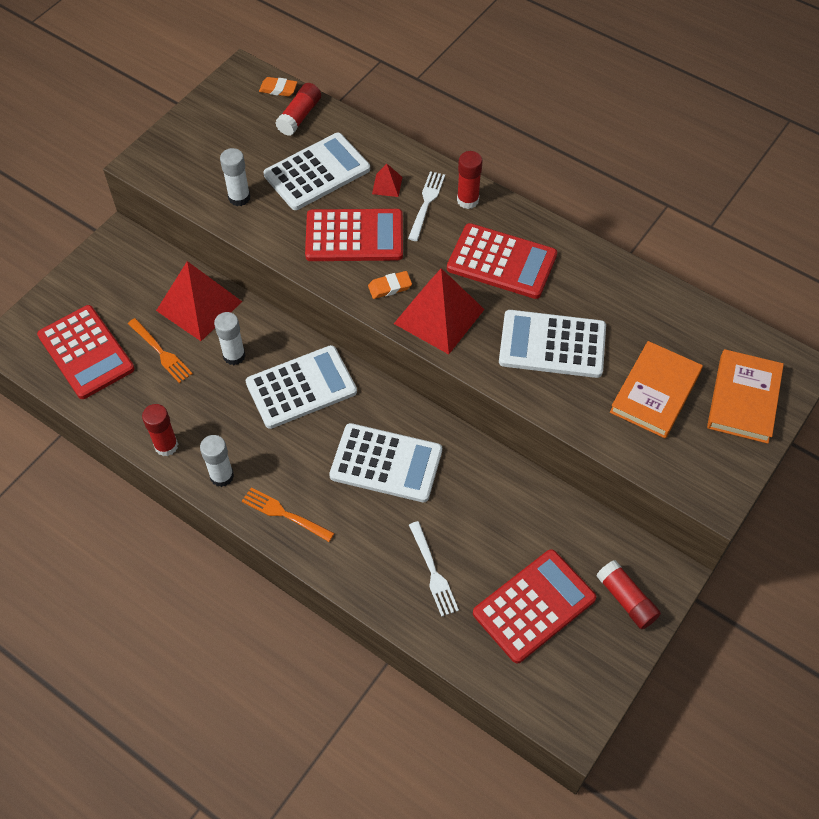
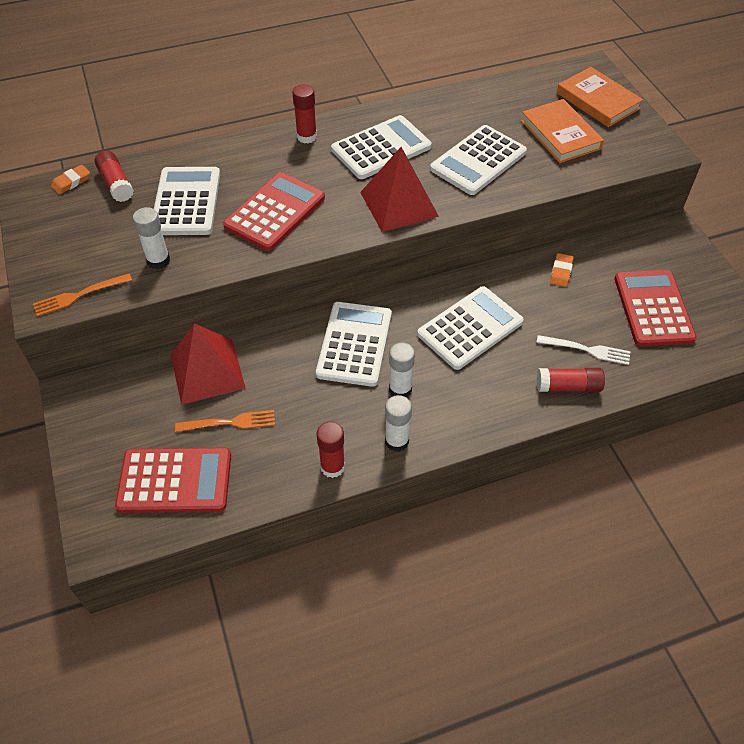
camera: 55 degrees left, 5 degrees down
white glue stick [214,312,246,365] -> white glue stick moved to [389,343,415,398]
orange fork [242,488,334,542] -> orange fork moved to [33,273,132,317]
orange eraser [368,271,412,299] -> orange eraser moved to [550,253,573,287]
red pyramid [372,164,402,197] -> none
white fork [408,171,445,241] -> none
red calculator [447,223,557,299] -> white calculator [331,115,432,179]
red glue stick [596,560,661,629] -> red glue stick moved to [537,368,605,392]

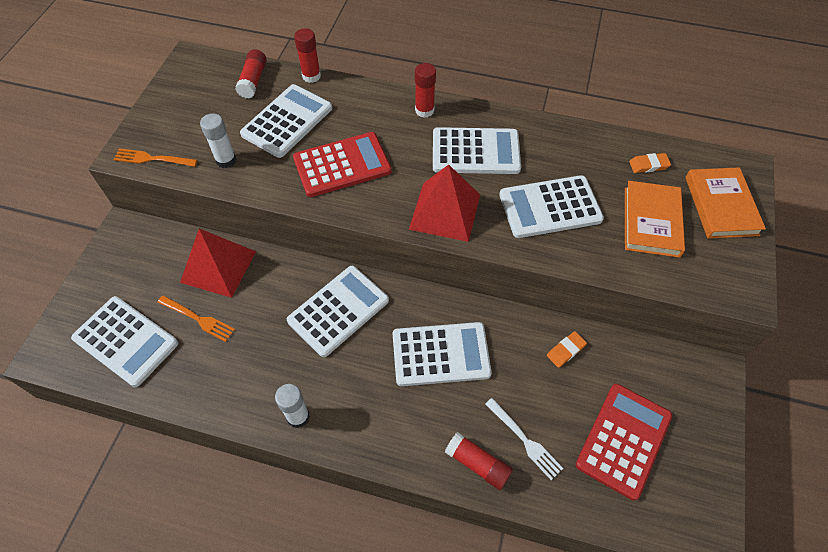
camera: 35 degrees right, 5 degrees up
orange eraser [51,165,90,195] -> orange eraser moved to [629,153,671,173]
red calculator [115,448,231,513] -> white calculator [71,296,178,387]
red glue stick [316,421,345,478] -> red glue stick moved to [294,28,321,83]
white glue stick [389,343,415,398] -> none

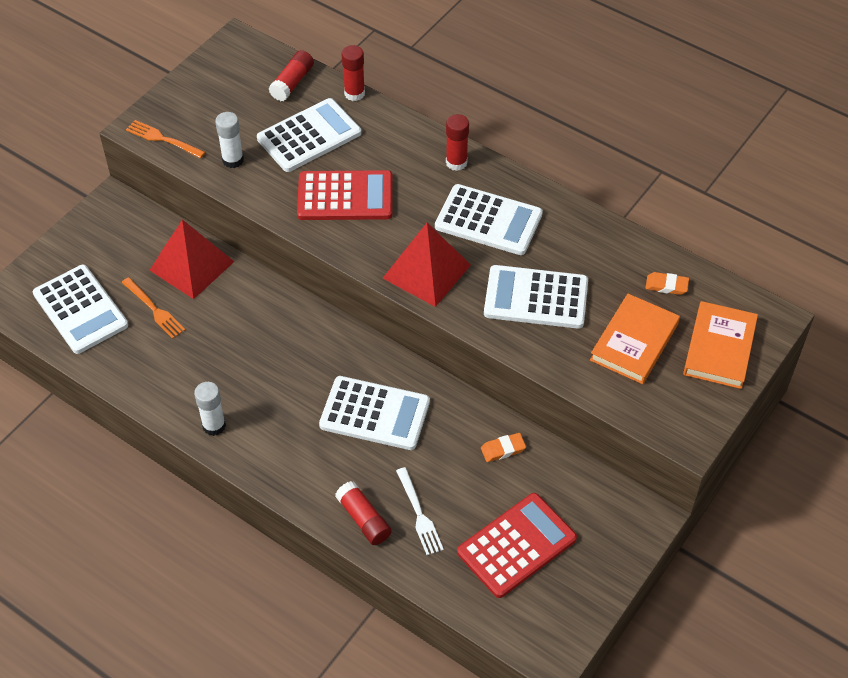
camera: 20 degrees right, 5 degrees down
white calculator [287,266,389,357] -> none

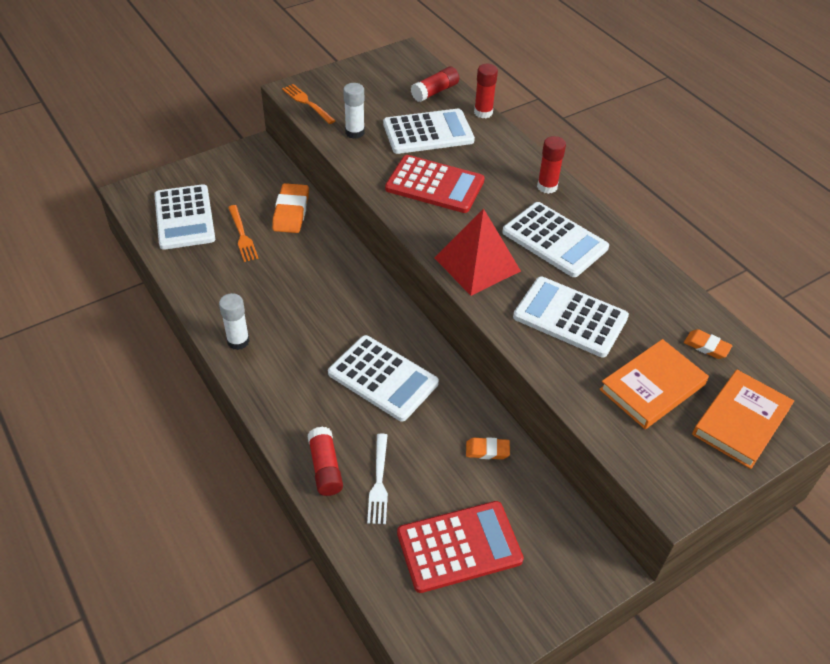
camera: 20 degrees right, 5 degrees down
red pyramid [150,220,235,299] -> orange eraser [272,183,309,233]

